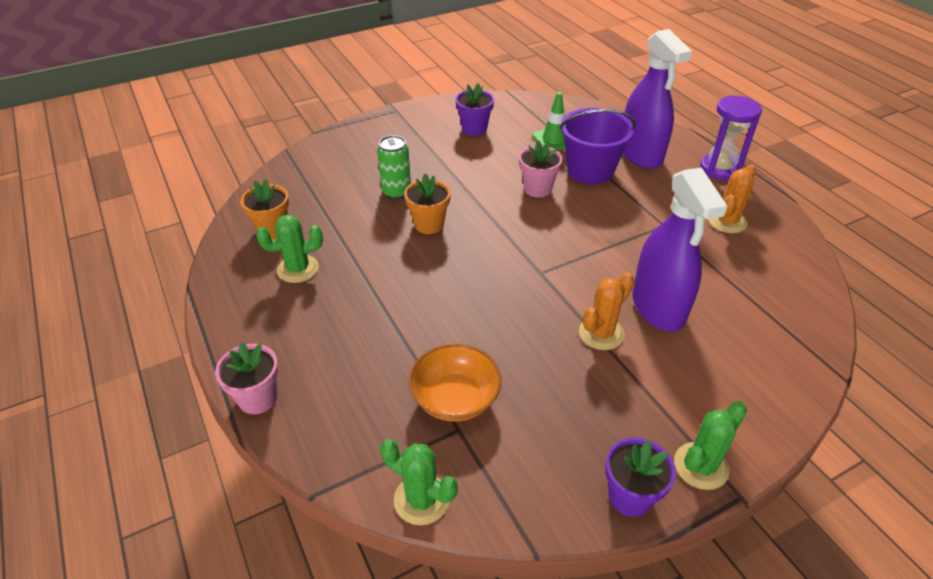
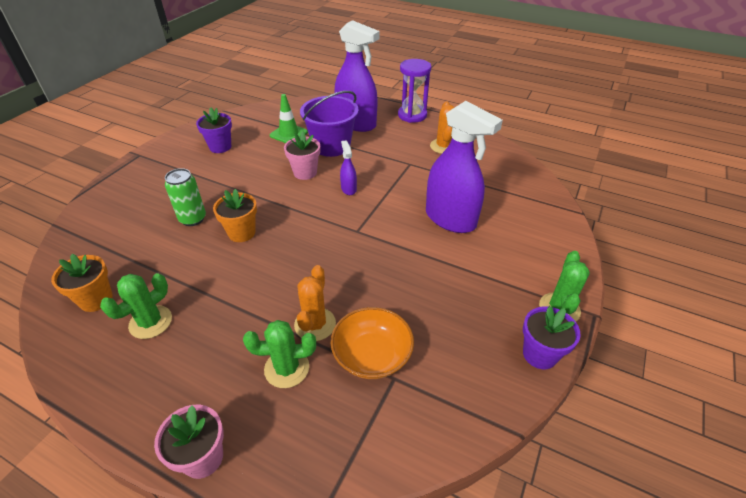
camera: 35 degrees left, 0 degrees up
green cactus [381,439,458,525] -> green cactus moved to [243,320,316,388]
orange cactus [579,272,634,350] -> orange cactus moved to [294,265,336,341]
none -> purple spray bottle [340,140,357,195]

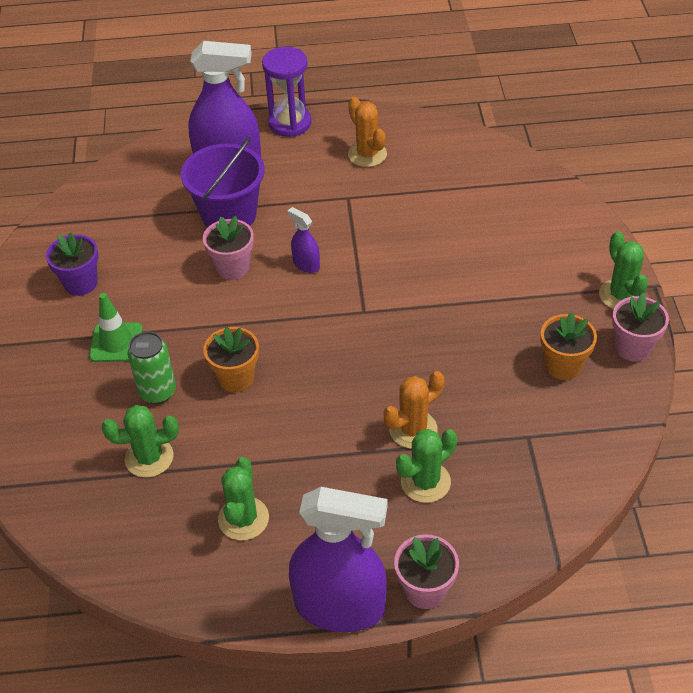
camera: 30 degrees left, 5 degrees up
orange flower pot [51,254,113,312] -> orange flower pot moved to [540,312,597,380]
green traffic cone [270,94,308,143] -> green traffic cone moved to [89,293,143,362]
orange cactus [294,265,336,341] -> orange cactus turned 75 degrees clockwise [384,371,444,449]
orange bowl [331,307,414,379] -> none
purple spray bottle [426,101,503,233] -> purple spray bottle moved to [289,487,387,632]
purple flower pot [523,306,581,369] -> pink flower pot [612,293,669,362]
none -> green cactus [102,405,179,478]

